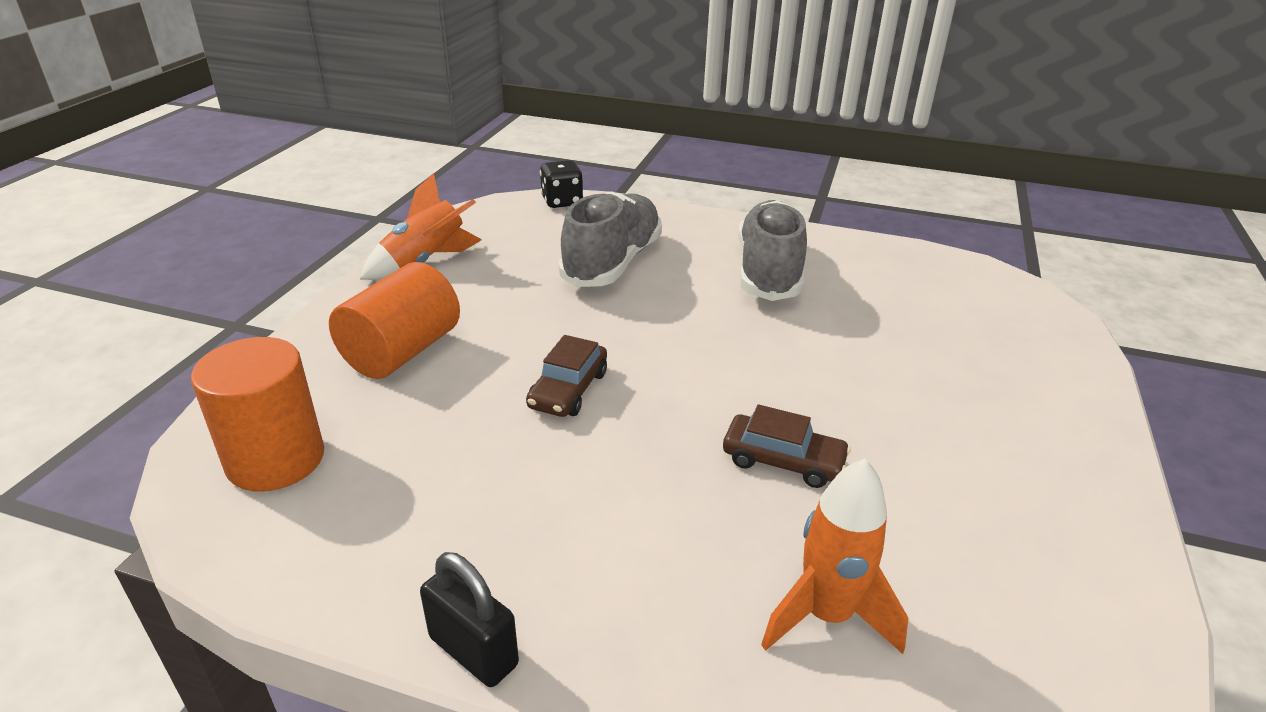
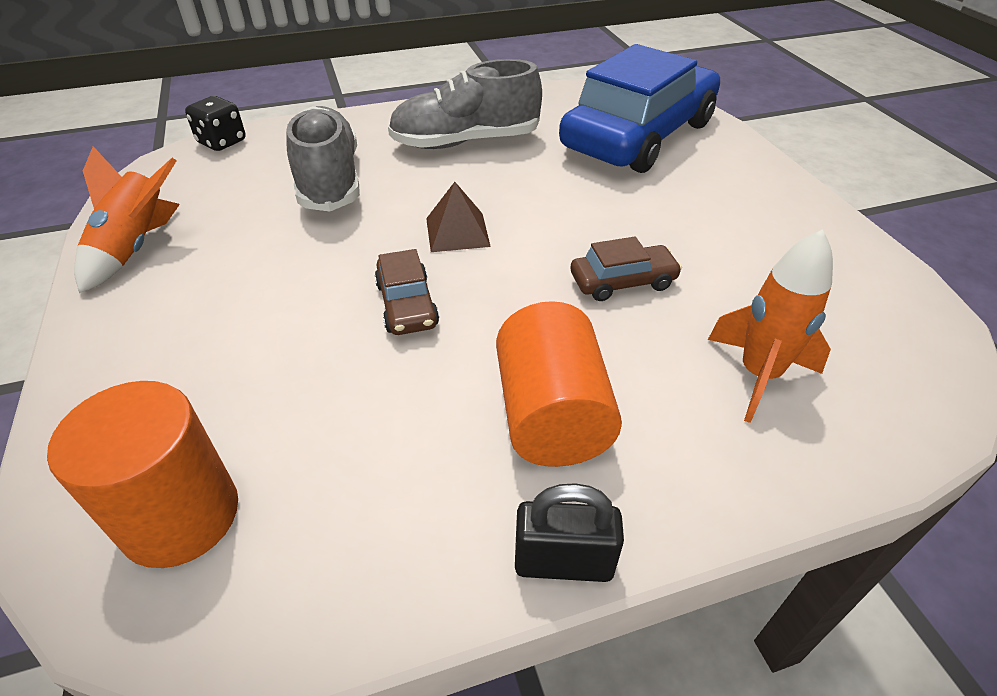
camera: 35 degrees left, 10 degrees up
orange cylinder [329,262,460,379] -> orange cylinder moved to [496,301,622,467]
grey shoe [738,200,807,301] -> grey shoe turned 75 degrees counterclockwise [388,59,542,149]
none -> brown pyramid [426,182,491,252]
none -> blue car [559,44,720,173]

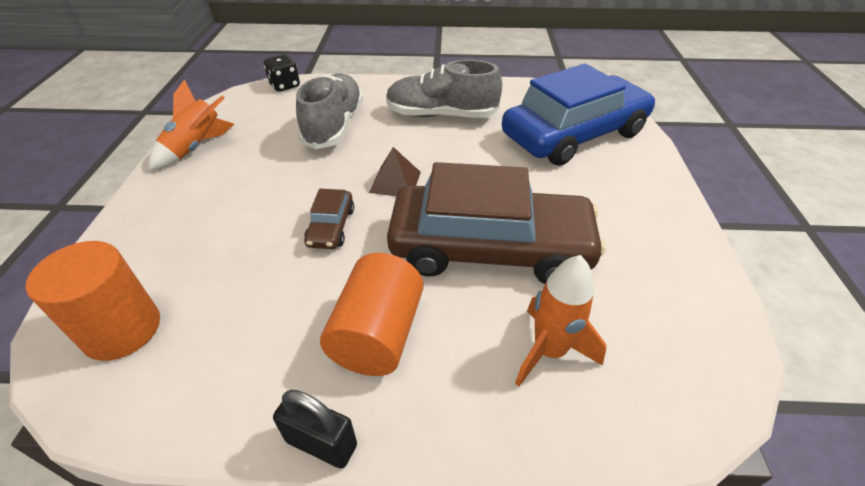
camera: 20 degrees right, 0 degrees up
brown car [571,237,682,301] -> brown car [387,162,606,284], size x2.45

